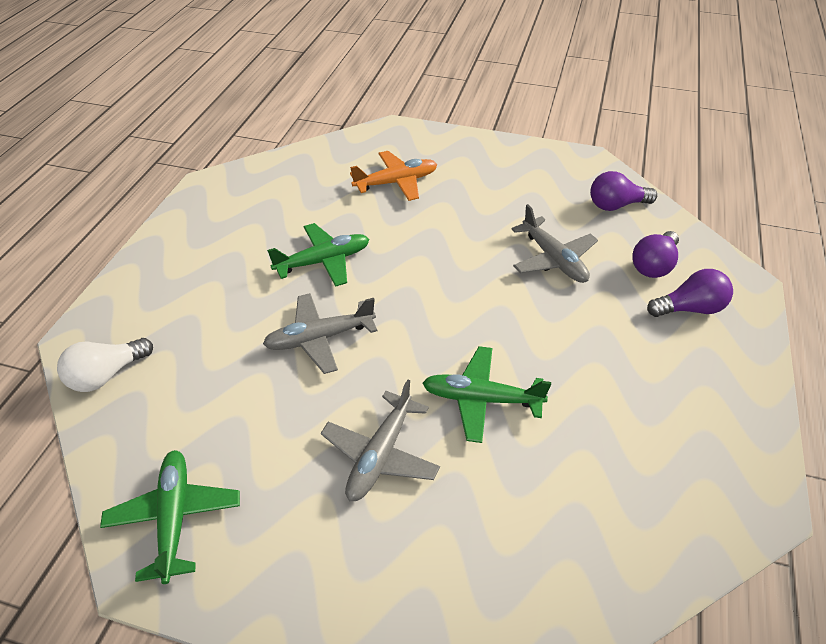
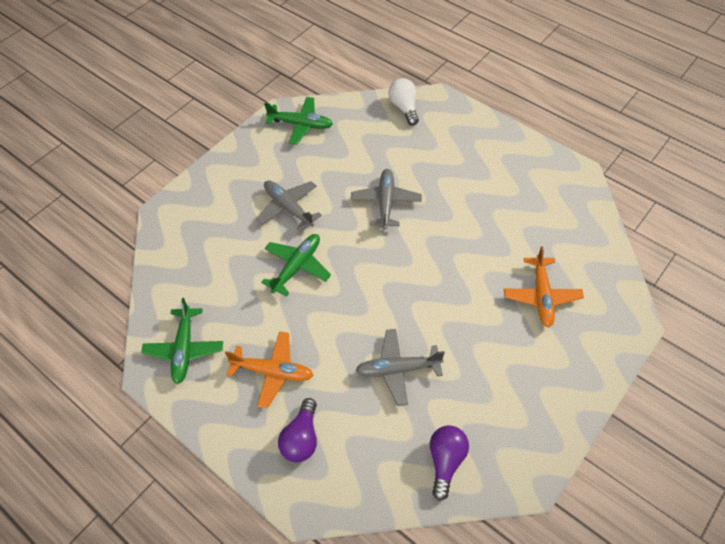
camera: 115 degrees right, 10 degrees up
green plane [267,223,369,287] -> green plane moved to [141,298,223,384]
purple light bulb [633,231,679,278] -> none
none -> orange plane [225,331,313,408]

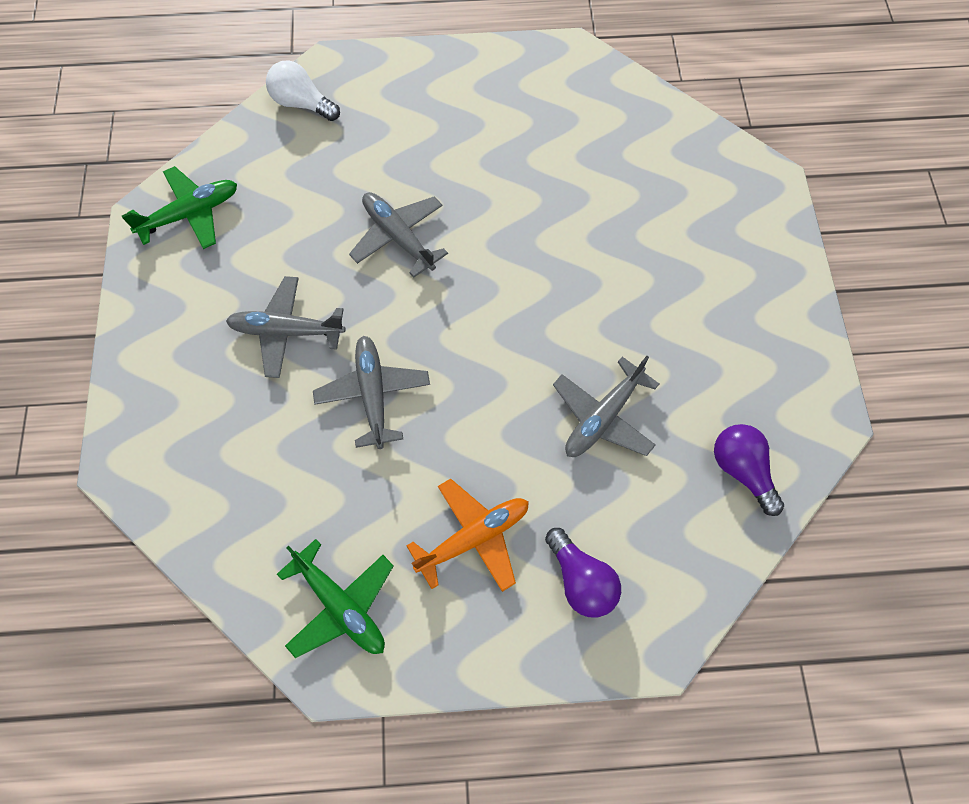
camera: 45 degrees left, 10 degrees up
green plane [261,234,331,297] -> grey plane [313,336,430,449]
orange plane [504,246,584,327] -> none

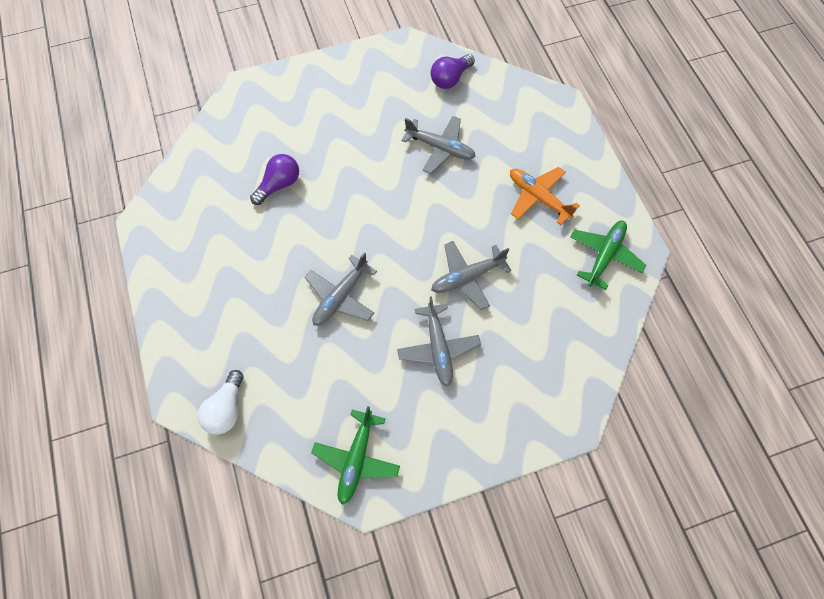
camera: 105 degrees left, 0 degrees up
green plane [122,166,237,249] -> green plane turned 120 degrees counterclockwise [311,406,400,505]
purple light bulb [545,528,621,618] -> purple light bulb moved to [250,154,299,205]

